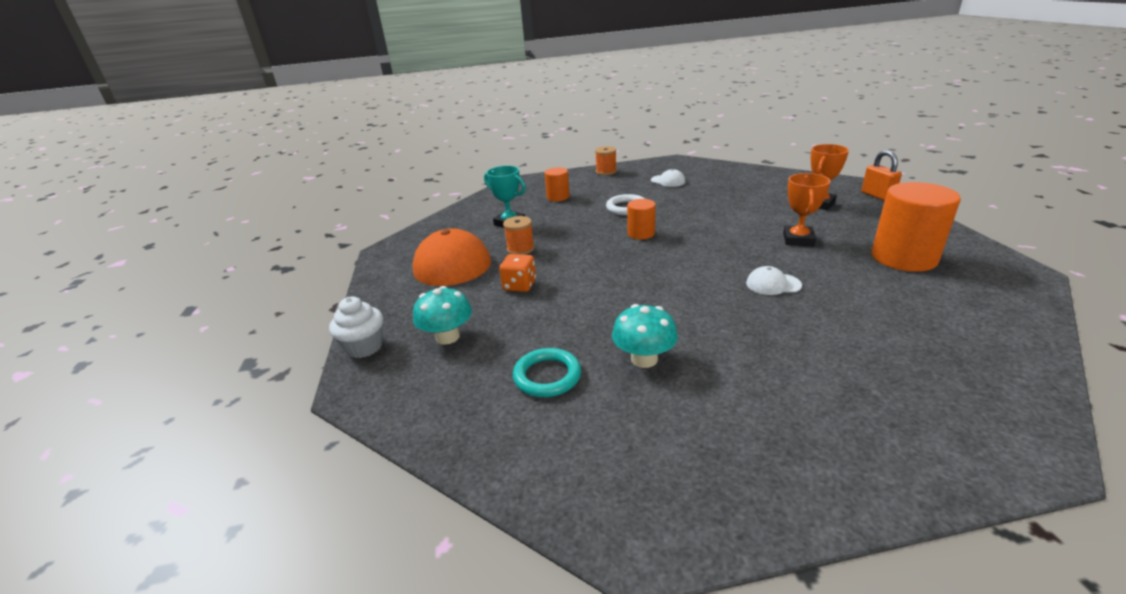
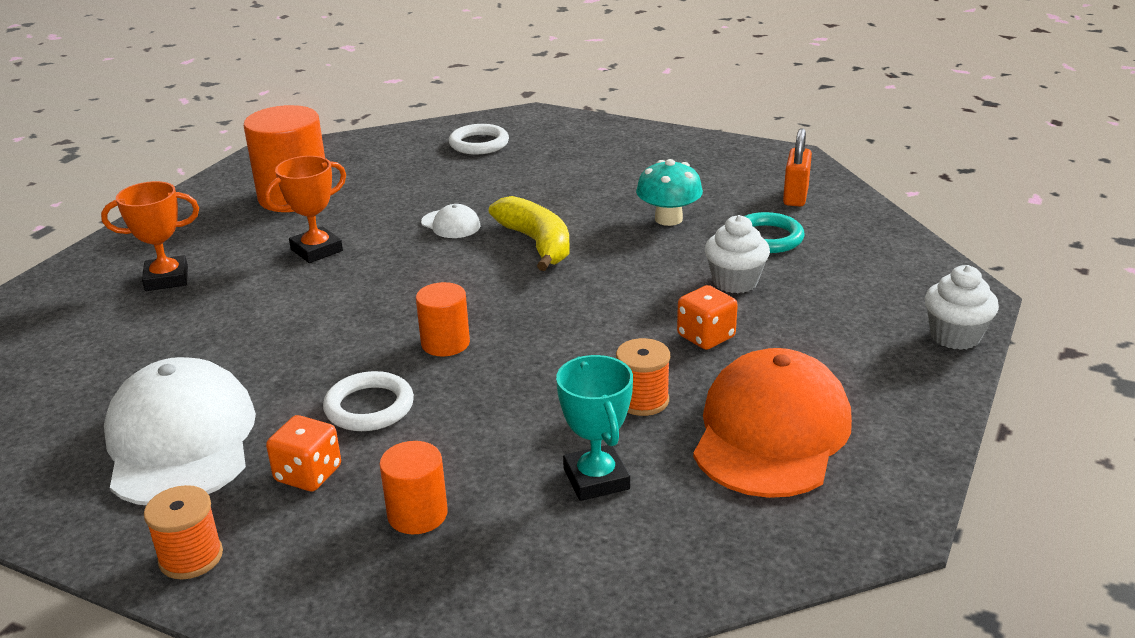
camera: 145 degrees left, 0 degrees up
turquoise mushroom [413,286,472,345] -> none
white cap [651,169,685,187] -> white cap [104,357,256,505], size x2.30
orange padlock [861,150,902,201] -> orange padlock moved to [783,128,812,207]
none -> orange dice [266,415,341,491]
none -> white ring [449,124,509,154]
none -> yellow banana [489,196,570,271]
none -> white cupcake [705,215,770,293]

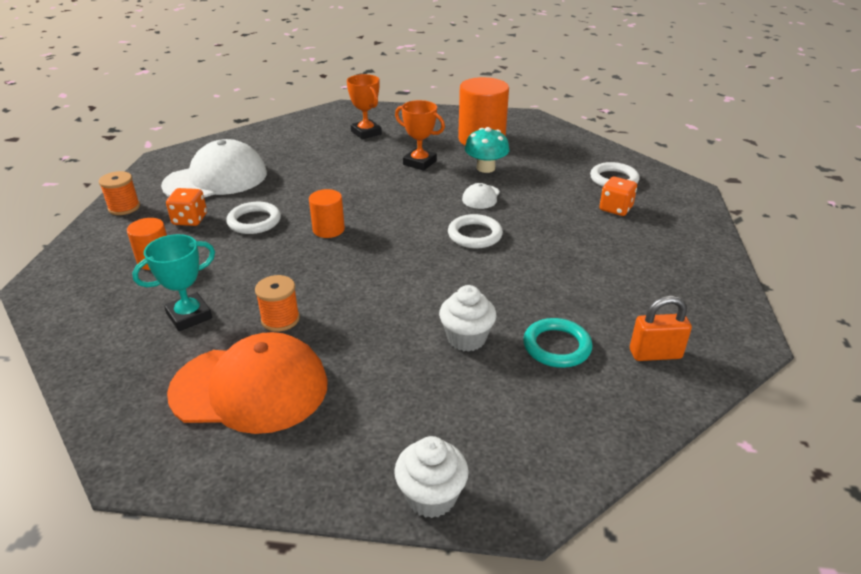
camera: 70 degrees right, 5 degrees up
yellow banana [489,196,570,271] -> white ring [448,214,503,248]
turquoise mushroom [636,159,703,226] -> turquoise mushroom moved to [465,127,509,173]
orange dice [677,285,738,350] -> orange dice moved to [599,177,637,216]

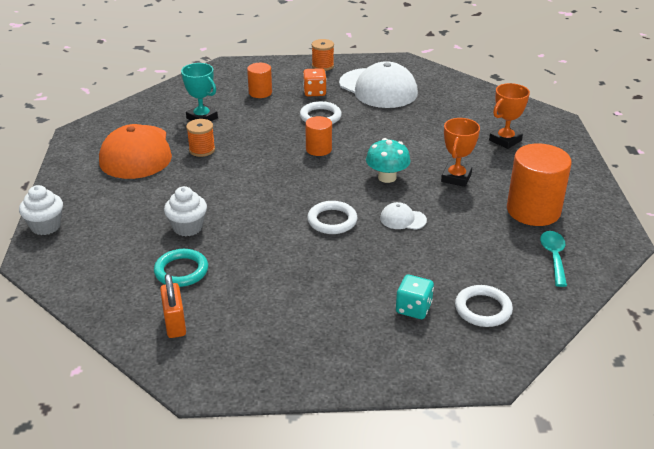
camera: 80 degrees right, 0 degrees up
turquoise mushroom [465,127,509,173] -> turquoise mushroom moved to [366,138,411,183]
orange dice [599,177,637,216] -> turquoise dice [396,275,434,319]
none -> turquoise spoon [540,231,567,287]

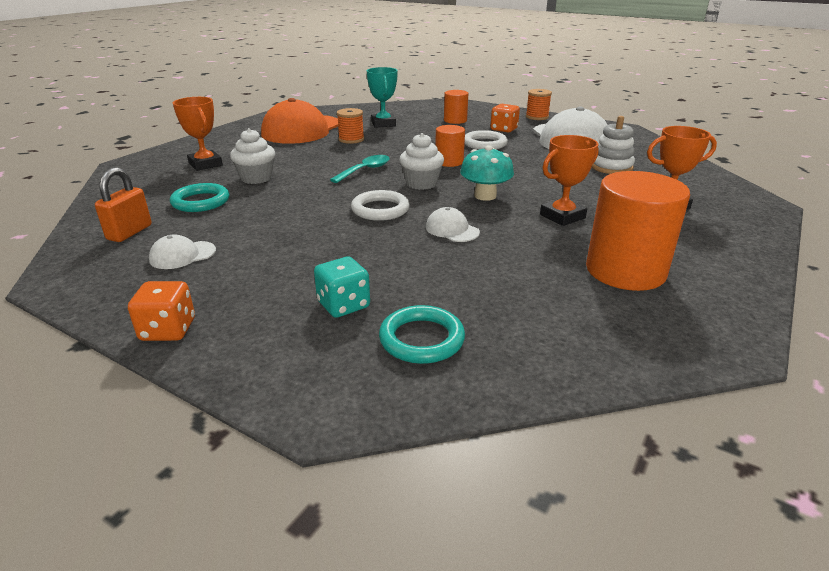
camera: 35 degrees right, 5 degrees down
white cupcake [19,185,63,235] -> white cupcake moved to [399,133,444,190]
white ring [455,285,513,327] -> turquoise ring [379,305,465,364]
turquoise spoon [540,231,567,287] -> turquoise spoon moved to [330,155,390,183]
none -> orange dice [128,281,195,341]
none -> white cap [149,235,216,269]
none -> orange trophy [173,97,223,171]
none -> white stacking toy [592,116,635,174]

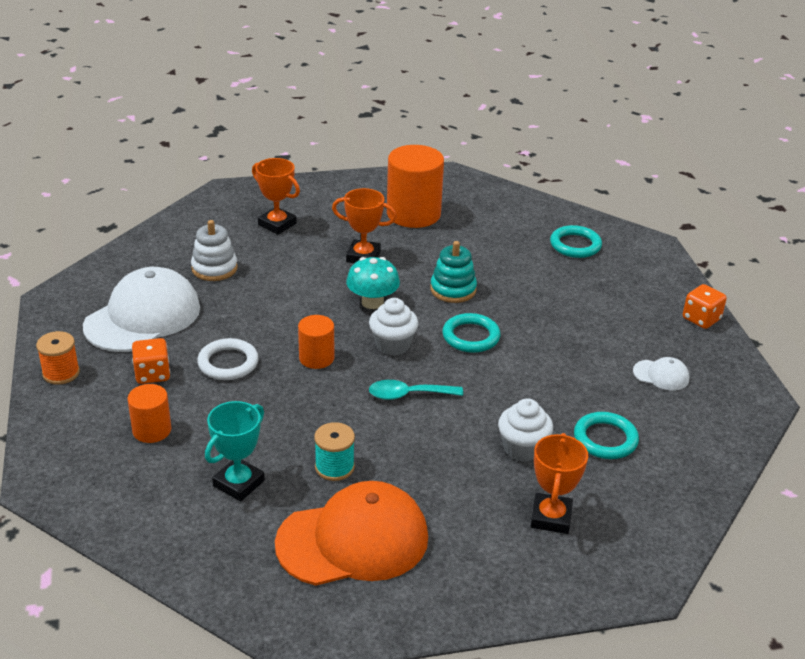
camera: 135 degrees left, 5 degrees up
orange padlock [95,167,152,242] -> none
turquoise dice [314,257,370,318] -> none
orange spool [337,108,364,144] -> turquoise spool [314,422,355,481]
white ring [351,190,410,221] -> turquoise ring [442,313,501,353]
white cap [426,207,480,242] -> turquoise stacking toy [430,241,477,303]

